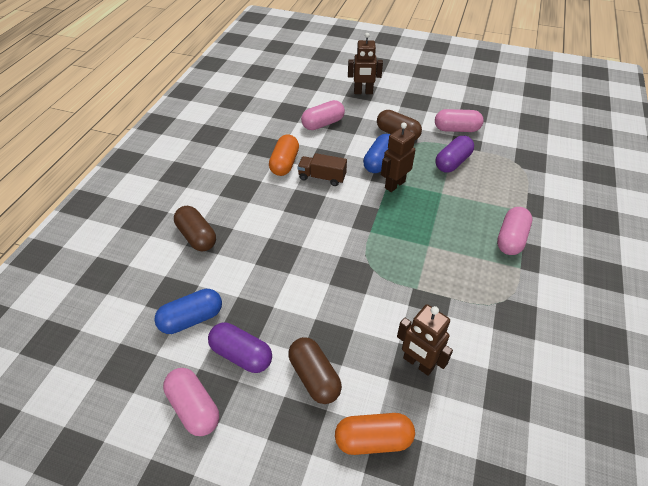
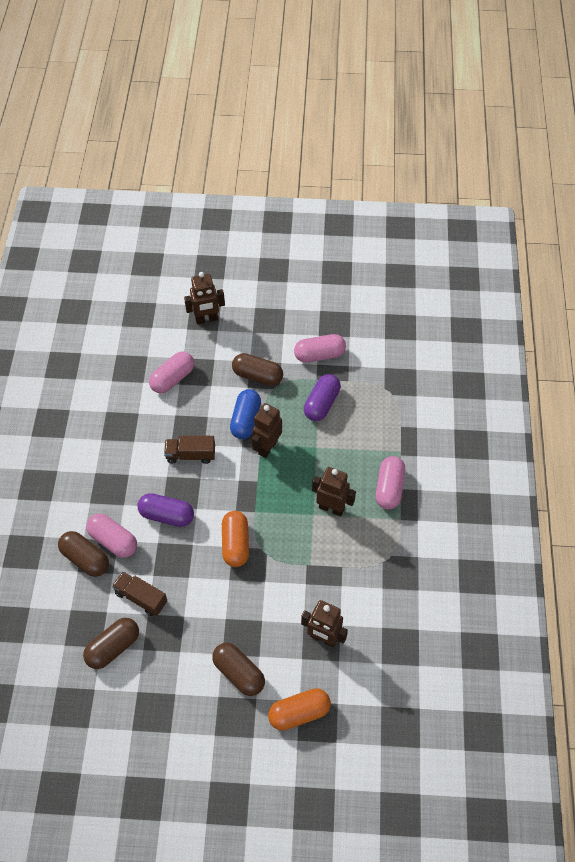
camera: 15 degrees left, 10 degrees up
blue capsule [154,289,222,334] -> brown capsule [83,618,139,669]
pink capsule [163,368,219,436] -> pink capsule moved to [86,513,137,558]
purple capsule [208,323,272,373] -> purple capsule moved to [137,493,194,527]
orange capsule [269,135,299,176] -> orange capsule moved to [222,511,249,567]
none -> brown truck [112,571,167,616]
none -> brown robot [312,467,356,516]

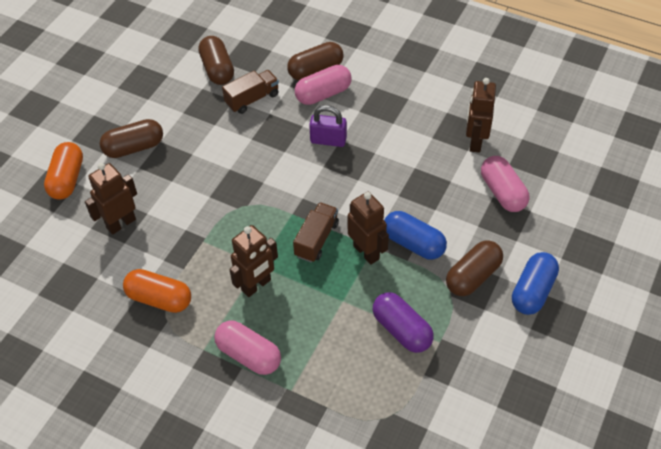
camera: 115 degrees right, 5 degrees down
purple capsule [137,493,194,527] -> purple padlock [309,105,347,147]
brown truck [164,436,215,464] -> brown truck moved to [293,202,339,262]
brown robot [184,272,225,324] -> brown robot moved to [466,78,496,153]
orange capsule [222,511,249,567] -> orange capsule moved to [123,269,191,313]
pink capsule [294,334,346,363] -> none
none -> blue capsule [512,252,559,315]

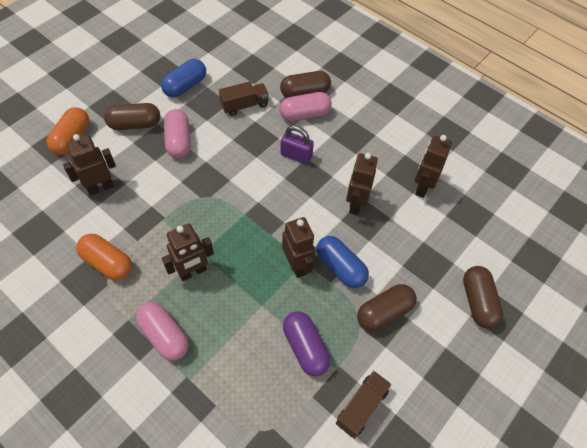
camera: 10 degrees right, 5 degrees up
brown capsule [198,36,234,85] -> brown capsule moved to [463,266,504,329]
brown truck [293,202,339,262] -> brown truck moved to [336,371,392,439]
pink capsule [481,156,530,212] -> pink capsule moved to [164,109,191,158]
blue capsule [512,252,559,315] -> blue capsule moved to [161,59,206,98]
none -> brown robot [346,153,378,215]

